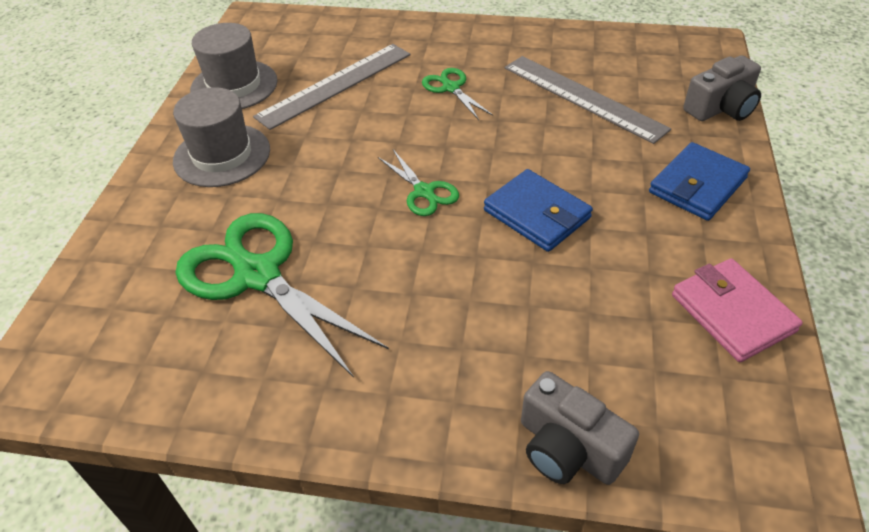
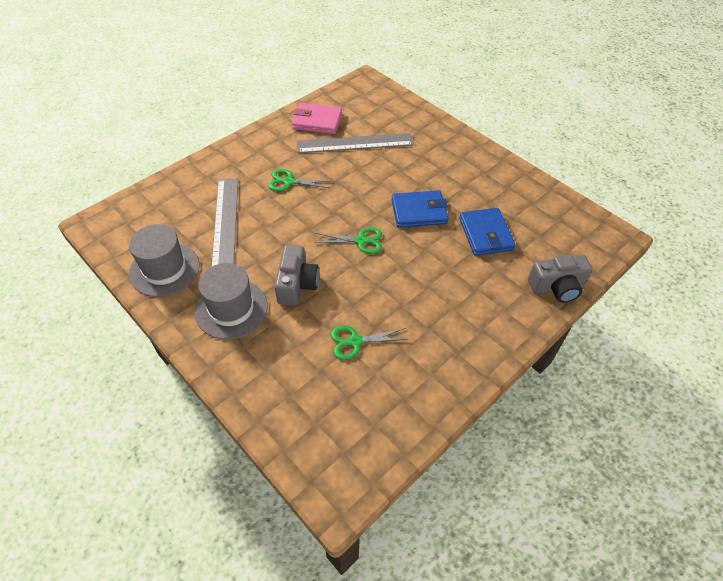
camera: 55 degrees left, 5 degrees up
green scissors [176,213,389,378] -> green scissors [330,326,409,360], size x0.49
blue wallet [649,142,750,221] -> blue wallet moved to [459,208,516,256]
pink wallet [672,258,803,362] -> pink wallet moved to [292,103,342,134]
grey camera [683,55,761,121] -> grey camera moved to [275,245,319,305]

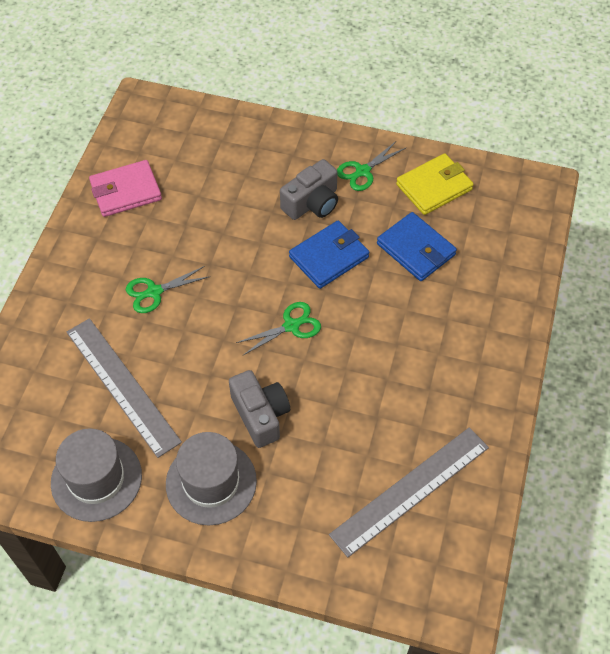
camera: 30 degrees left, 5 degrees up
grey ruler [297,133,414,153] -> grey ruler moved to [329,427,489,558]
green scissors [330,326,409,360] -> green scissors moved to [337,141,406,191]
grey camera [528,255,592,303] -> grey camera moved to [280,159,338,220]
none -> yellow wallet [396,153,474,215]

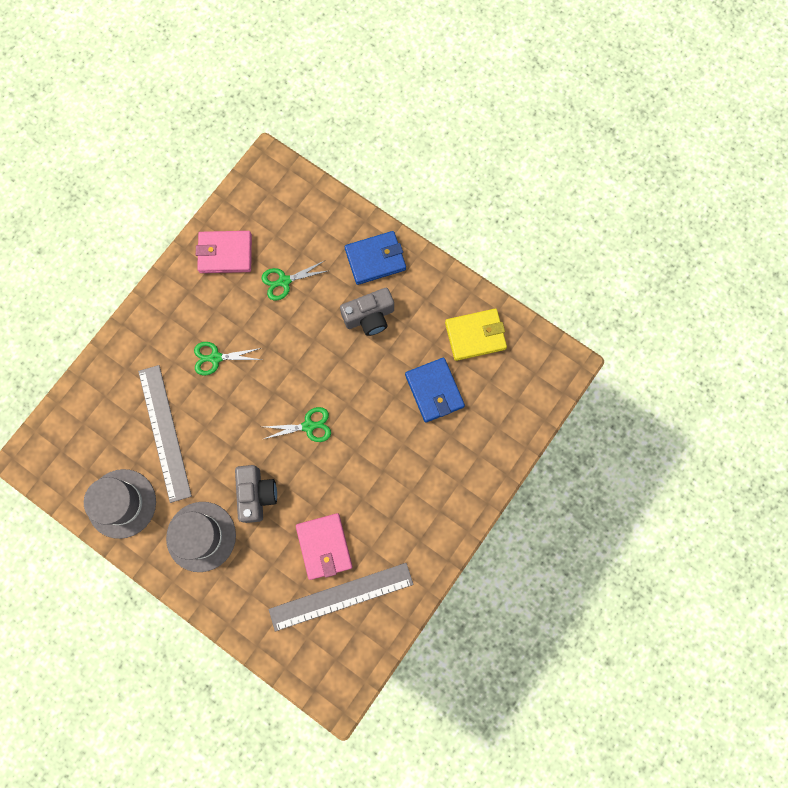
camera: 20 degrees right, 20 degrees up
blue wallet [289,221,369,289] -> blue wallet moved to [345,231,406,285]
green scissors [337,141,406,191] -> green scissors moved to [262,260,327,300]
none -> pink wallet [296,513,353,580]

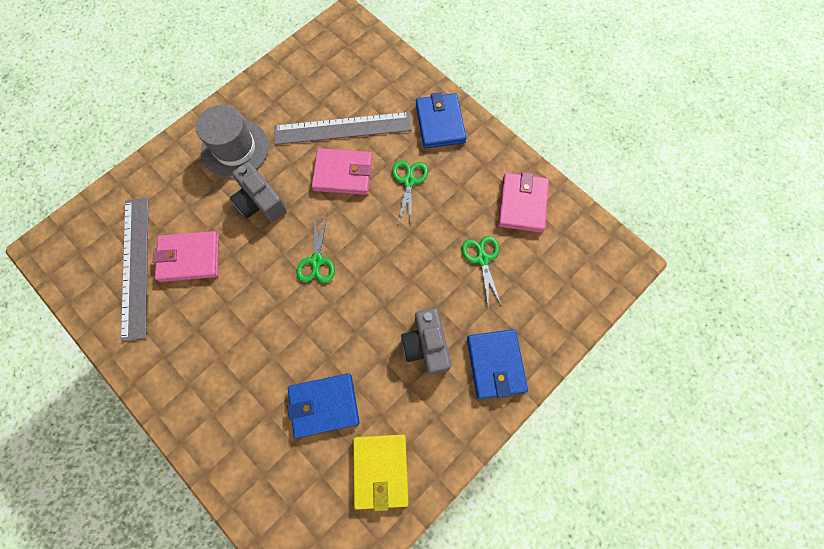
camera: 100 degrees right, 5 degrees down
grey hat [84,469,156,539] -> none
grey camera [235,465,277,523] -> grey camera turned 45 degrees clockwise [230,162,287,222]
none -> pink wallet [311,148,372,195]
none -> blue wallet [416,92,466,148]

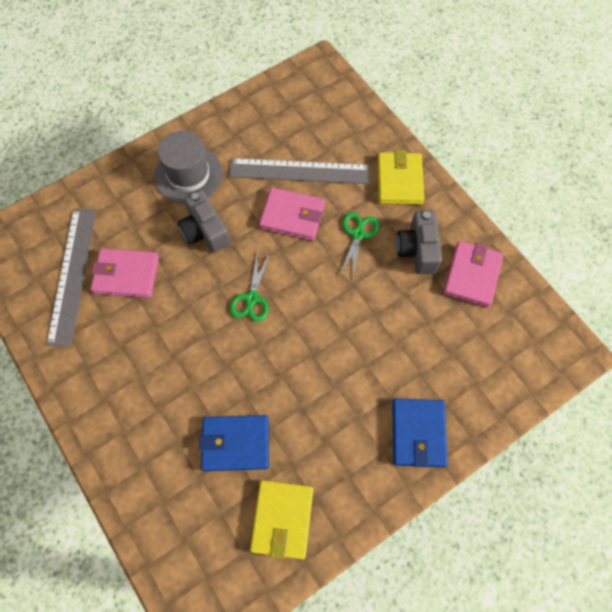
camera: 10 degrees right, 5 degrees down
grey camera [401,308,451,375] -> grey camera moved to [396,211,442,274]
blue wallet [416,92,466,148] -> yellow wallet [378,150,424,205]
green scissors [462,236,502,308] -> none

